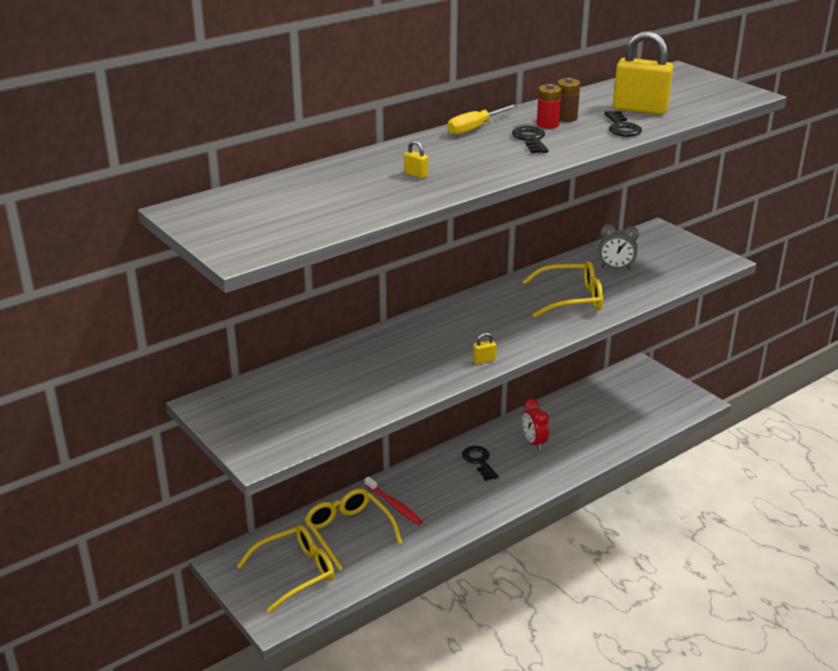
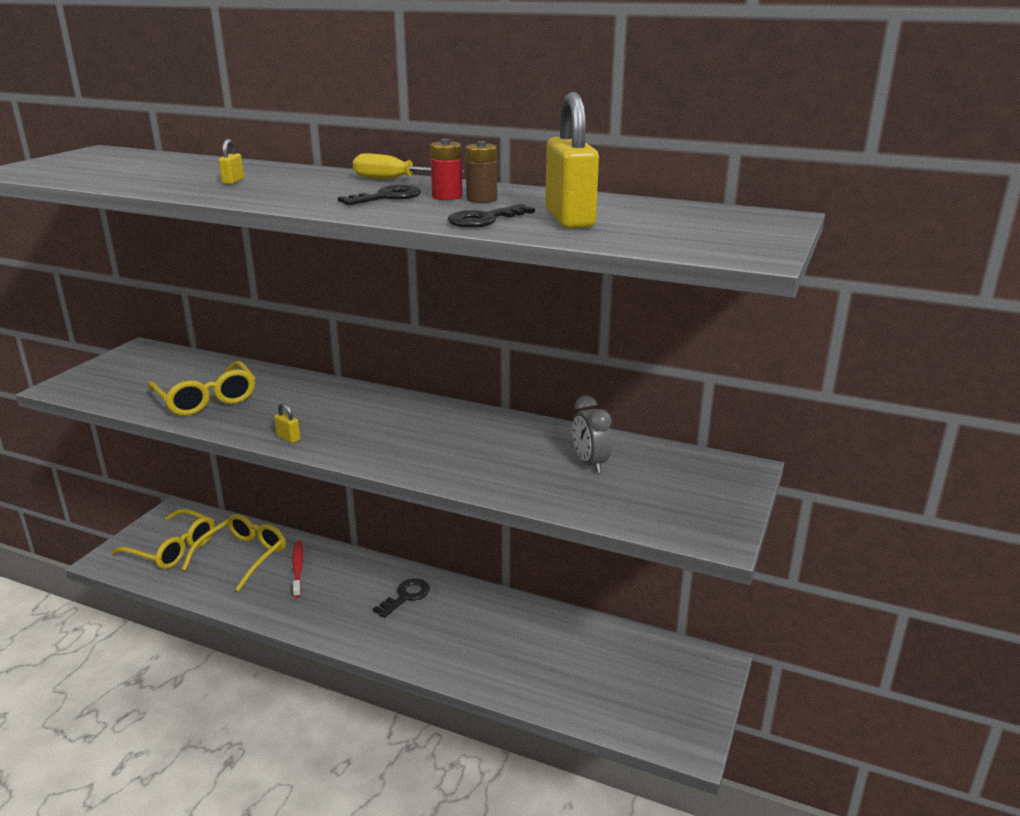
camera: 60 degrees right, 5 degrees down
red toothbrush [365,477,423,525] -> red toothbrush turned 150 degrees clockwise [292,541,303,598]
yellow glasses [522,261,603,317] -> yellow glasses moved to [148,361,255,416]
red clock [522,399,549,451] -> none

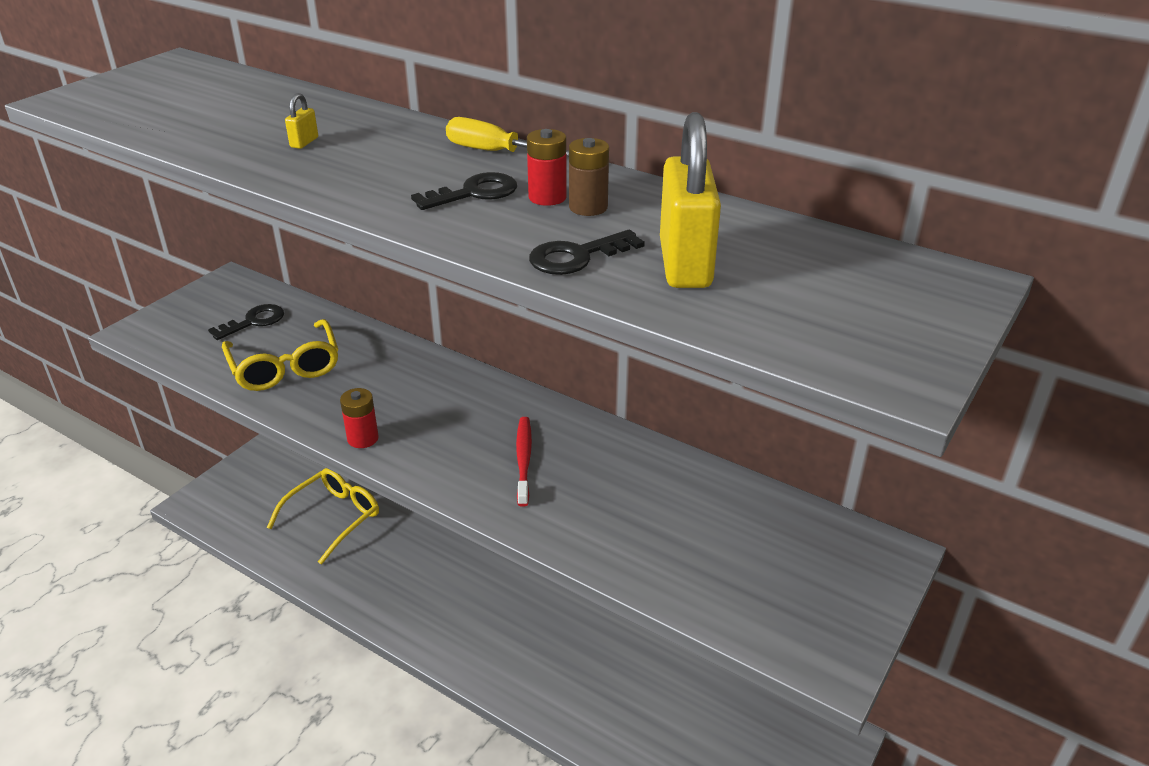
camera: 10 degrees right, 10 degrees up
yellow glasses [112,509,214,569] -> none
yellow padlock [274,403,300,443] -> red battery [340,388,379,448]
red toothbrush [292,541,303,598] -> red toothbrush moved to [516,417,532,507]
black key [373,578,430,618] -> black key moved to [208,304,284,340]
grey clock [572,396,612,473] -> none

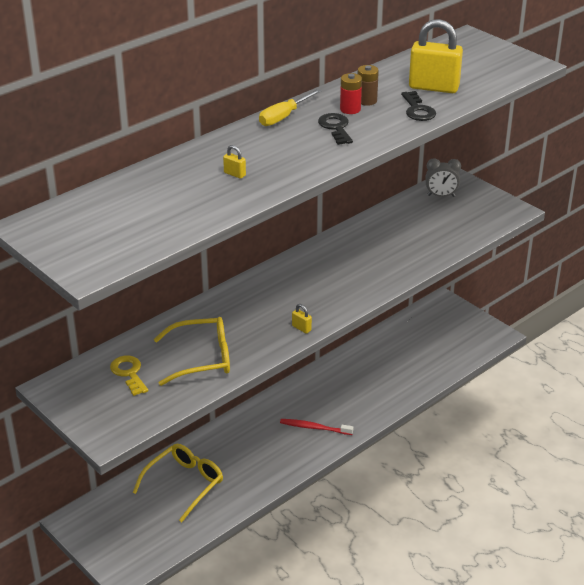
camera: 75 degrees left, 0 degrees up
black key [208,304,284,340] -> yellow key [110,355,148,396]
yellow glasses [267,468,379,565] -> yellow glasses turned 75 degrees clockwise [132,444,223,522]
red battery [340,388,379,448] -> yellow padlock [292,304,312,334]
red toothbrush [516,417,532,507] -> red toothbrush moved to [280,419,353,435]
none -> grey clock [425,158,461,197]

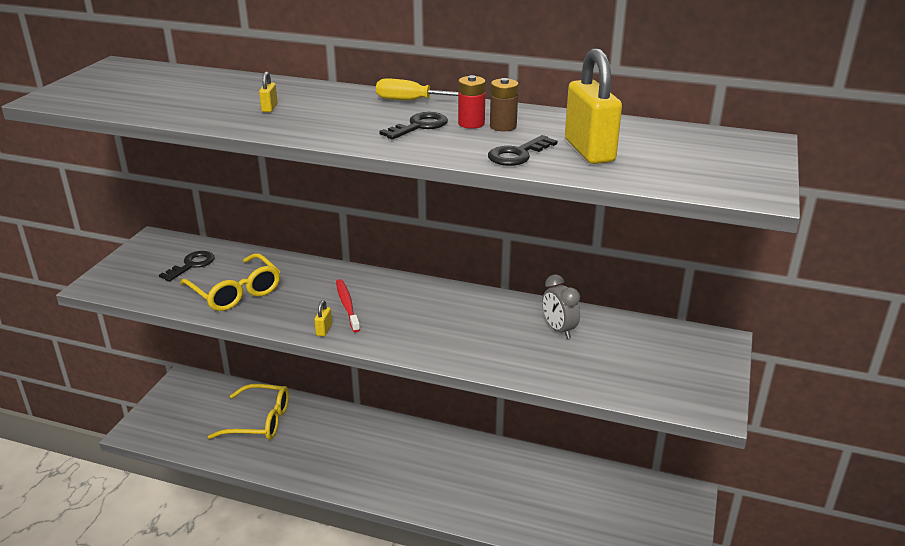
camera: 60 degrees right, 5 degrees down
yellow key [110,355,148,396] -> black key [159,251,215,282]
red toothbrush [280,419,353,435] -> red toothbrush moved to [336,279,360,332]
grey clock [425,158,461,197] -> grey clock moved to [542,274,580,339]

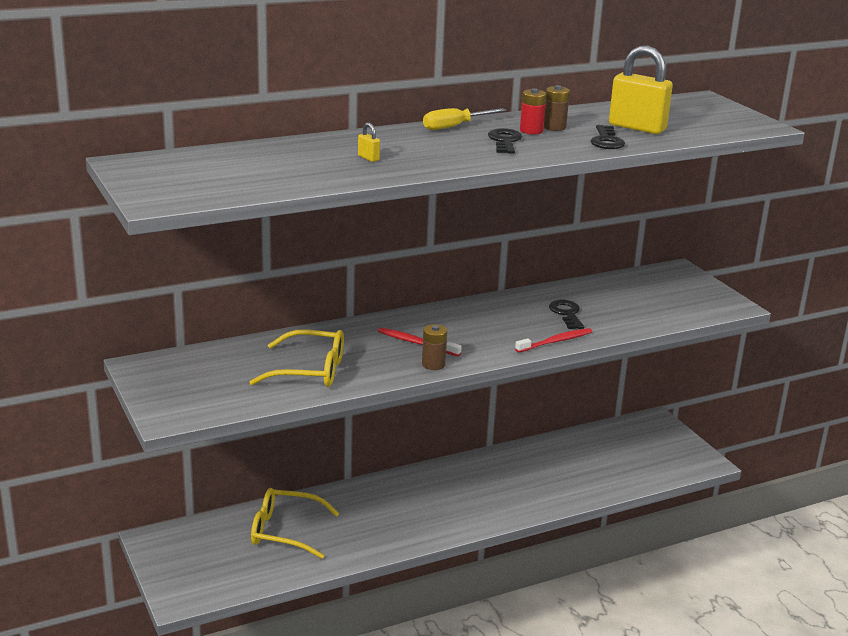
camera: 45 degrees left, 5 degrees down
black key [159,251,215,282] -> black key moved to [549,300,584,329]
yellow glasses [208,384,289,440] -> yellow glasses turned 135 degrees counterclockwise [251,488,340,559]
yellow padlock [314,300,332,336] -> brown battery [422,324,447,370]
grey clock [542,274,580,339] -> none
none -> red toothbrush [515,328,592,353]

